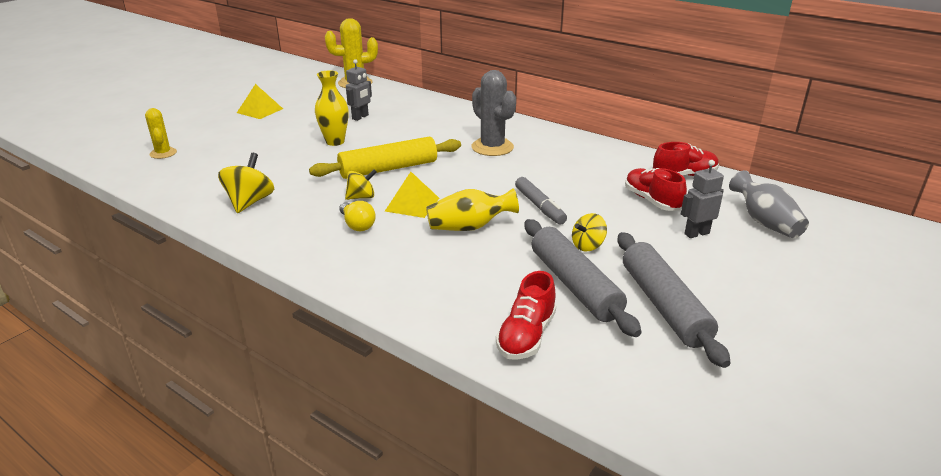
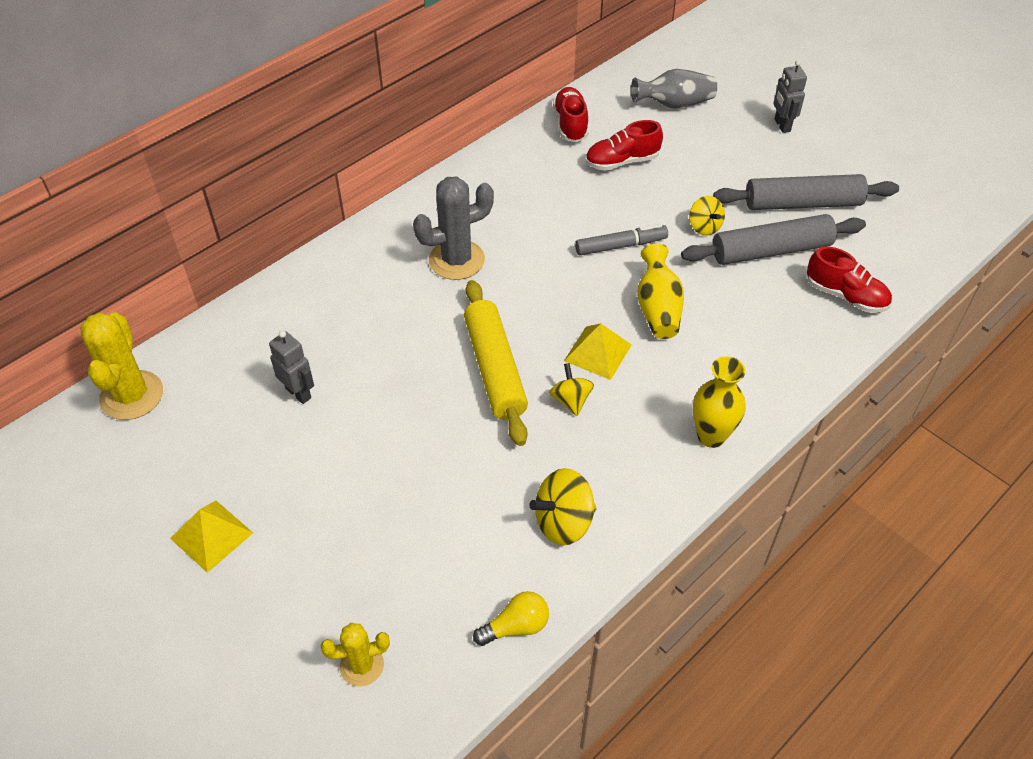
camera: 80 degrees left, 20 degrees up
yellow spinning top [218,153,274,213] -> yellow spinning top turned 45 degrees counterclockwise [529,468,597,545]
yellow vase [315,70,349,146] -> yellow vase moved to [693,356,746,448]
yellow light bulb [339,201,376,231] -> yellow light bulb moved to [473,591,549,646]
grey robot [681,160,724,238] -> grey robot moved to [774,60,807,133]

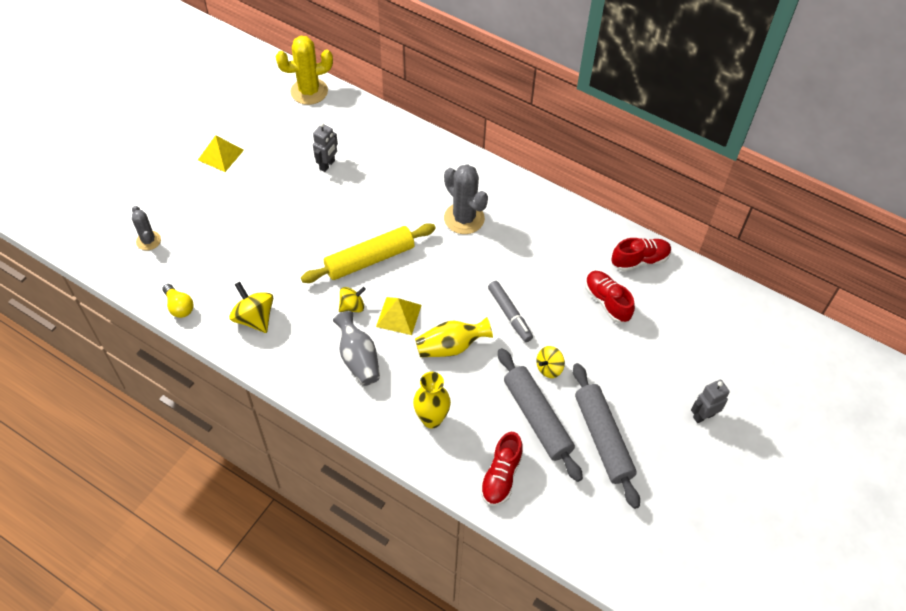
camera: 75 degrees right, 5 degrees up
yellow cactus [321,623,390,687] -> grey cactus [132,206,161,251]
grey vase [631,69,717,109] -> grey vase moved to [333,311,380,386]
yellow vase [693,356,746,448] -> yellow vase moved to [413,372,451,428]

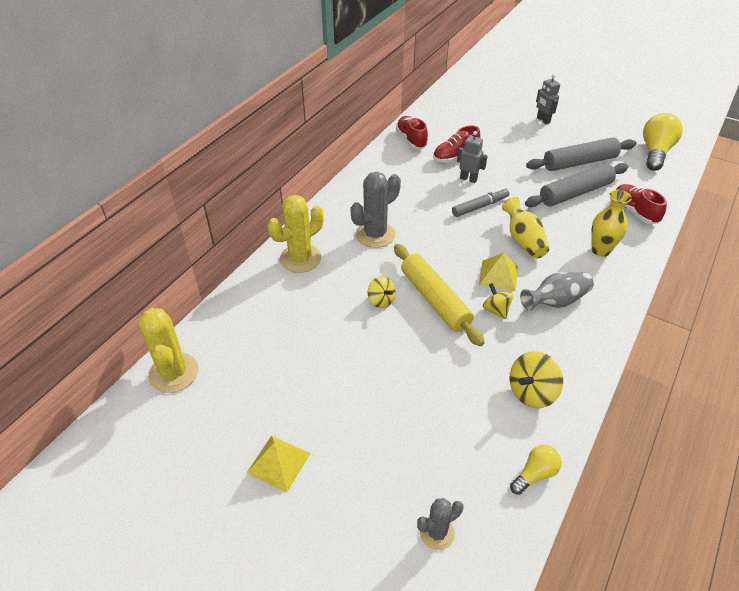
camera: 90 degrees left, 10 degrees down
grey robot [313,123,338,172] -> grey robot moved to [457,131,488,183]
red shoe [480,432,523,506] -> red shoe turned 135 degrees counterclockwise [616,184,667,224]
yellow spinning top [536,346,565,378] -> yellow spinning top moved to [368,276,396,308]
none -> yellow cactus [268,195,324,273]
none -> yellow light bulb [643,113,683,171]

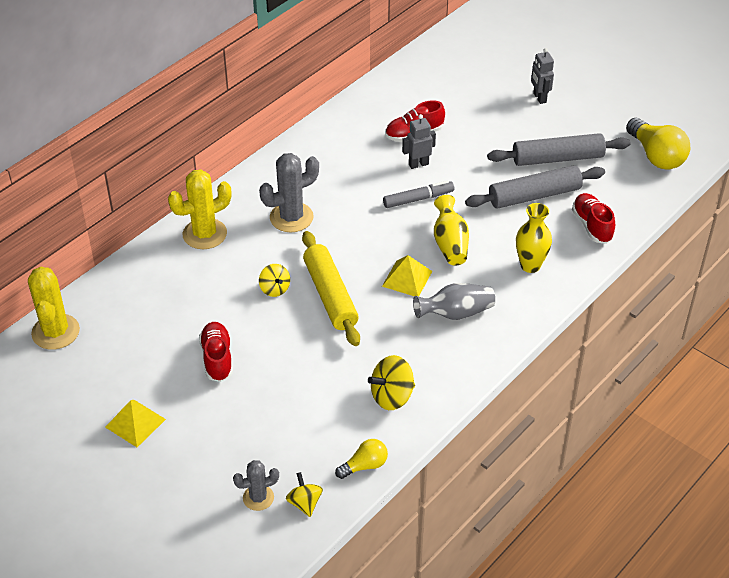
camera: 10 degrees right, 0 degrees up
red shoe [396,116,428,149] -> red shoe moved to [199,322,233,382]
grey robot [457,131,488,183] -> grey robot turned 60 degrees counterclockwise [402,114,436,169]
yellow spinning top [483,283,513,319] -> yellow spinning top moved to [286,472,323,517]
yellow light bulb [643,113,683,171] -> yellow light bulb turned 120 degrees clockwise [626,118,690,169]

